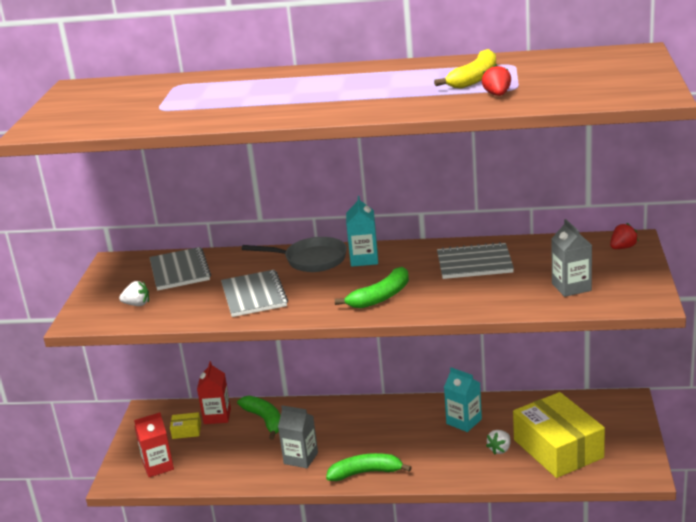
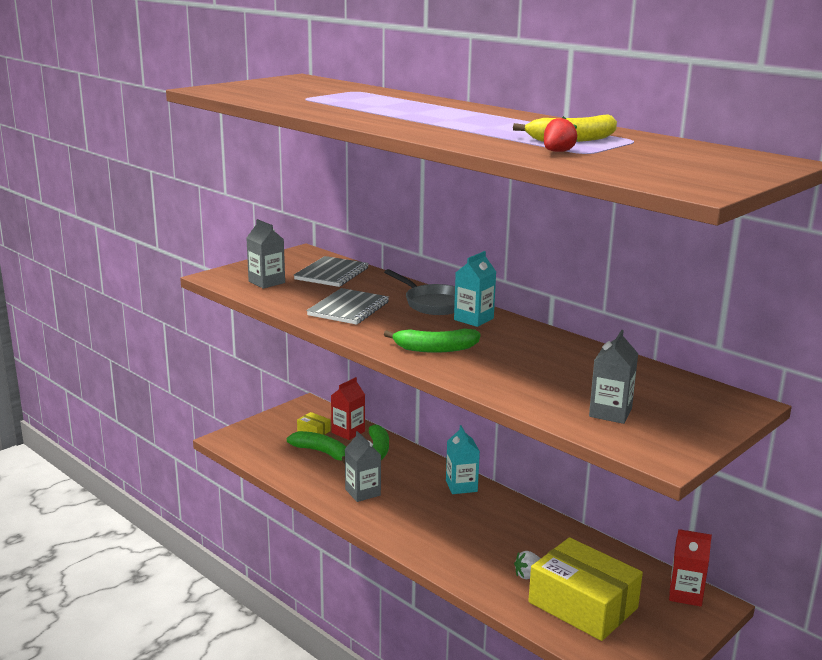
camera: 35 degrees right, 5 degrees down
white strawberry [119,281,149,306] -> grey carton [246,219,285,289]
red carton [134,412,174,477] -> red carton moved to [669,529,712,607]
green banana [326,453,412,481] -> green banana moved to [287,431,346,464]
grey notebook [437,242,514,279] -> none
turquoise carton [444,367,482,432] -> turquoise carton moved to [446,425,480,494]
yellow box [513,392,605,478] -> yellow box turned 60 degrees counterclockwise [528,537,643,641]
red strawberry [610,223,639,249] -> none

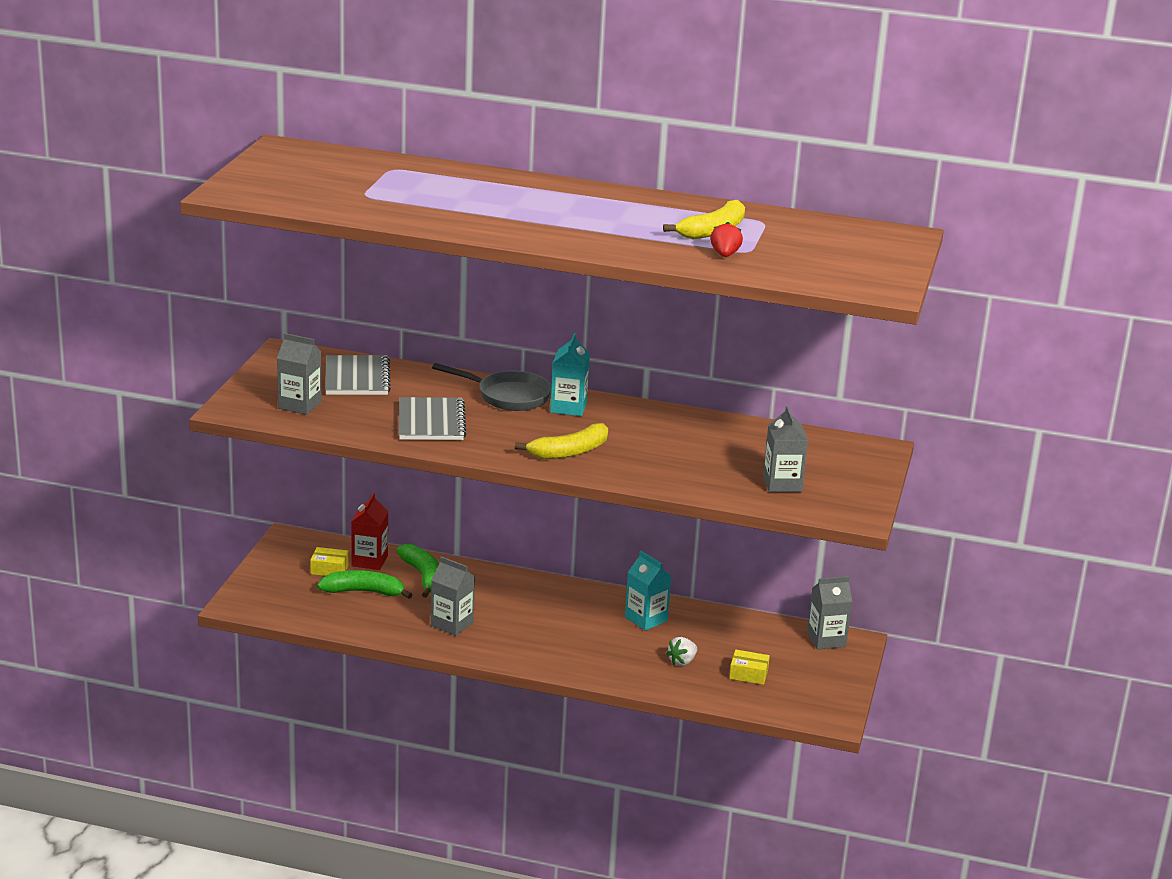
camera: 30 degrees left, 5 degrees up
green banana [384,328,481,353] -> yellow banana [515,423,608,459]
turquoise carton [446,425,480,494] -> turquoise carton moved to [625,551,671,631]
yellow box [528,537,643,641] -> yellow box [729,650,770,685], size x0.40
red carton [669,529,712,607] -> grey carton [807,576,852,650]

